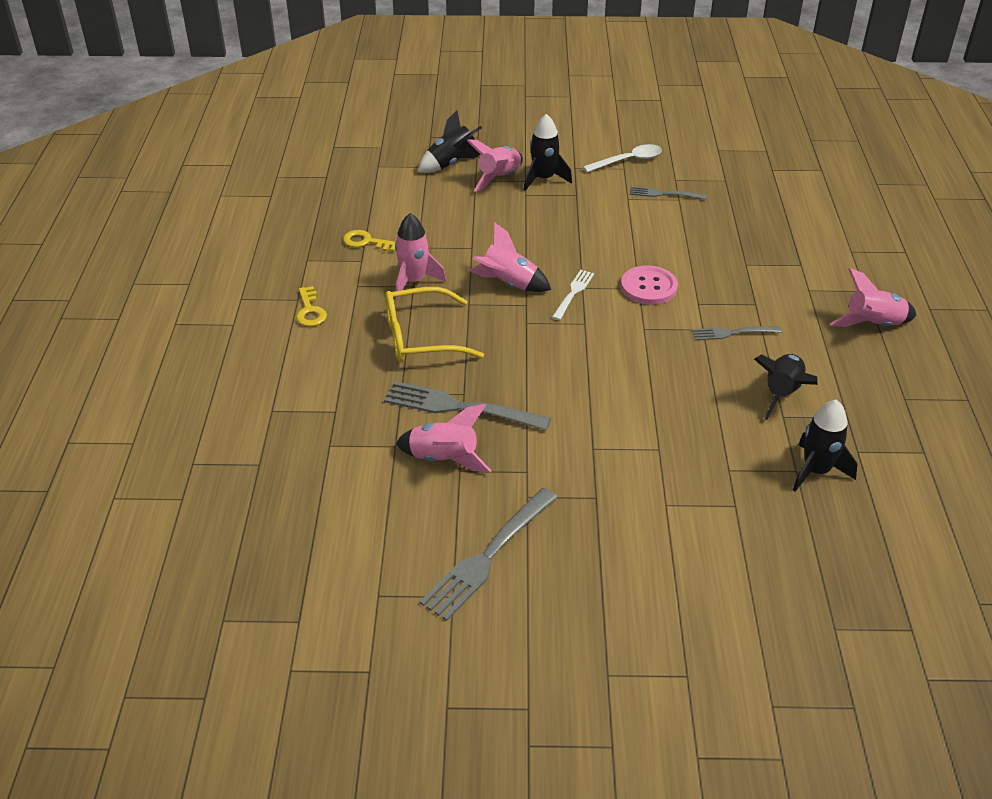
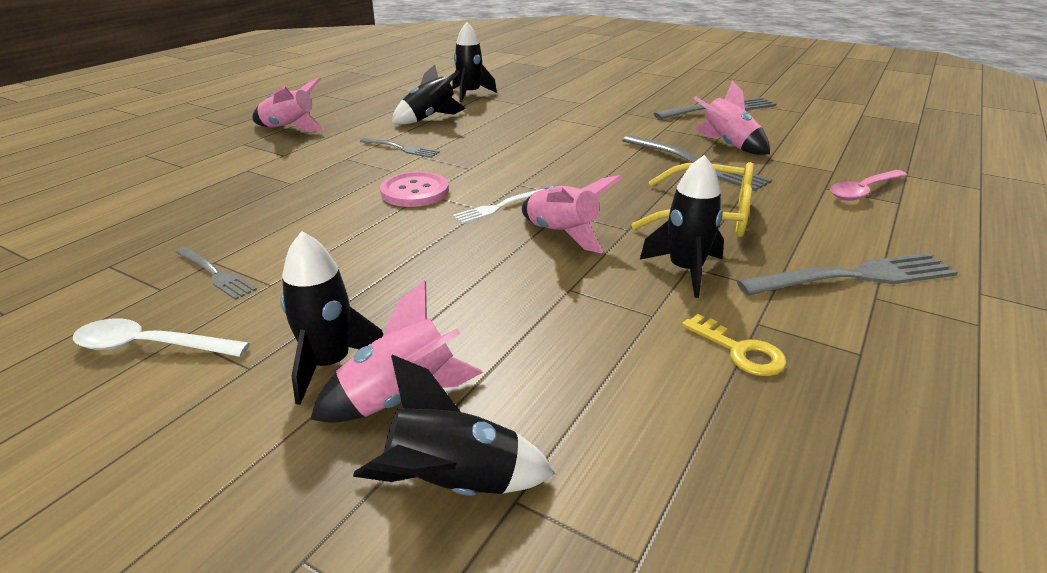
camera: 150 degrees left, 10 degrees down
yellow key [296,286,327,327] -> grey fork [737,253,958,296]
pink rocket [395,213,446,299] -> black rocket [640,155,724,298]
none -> pink spoon [830,170,907,201]

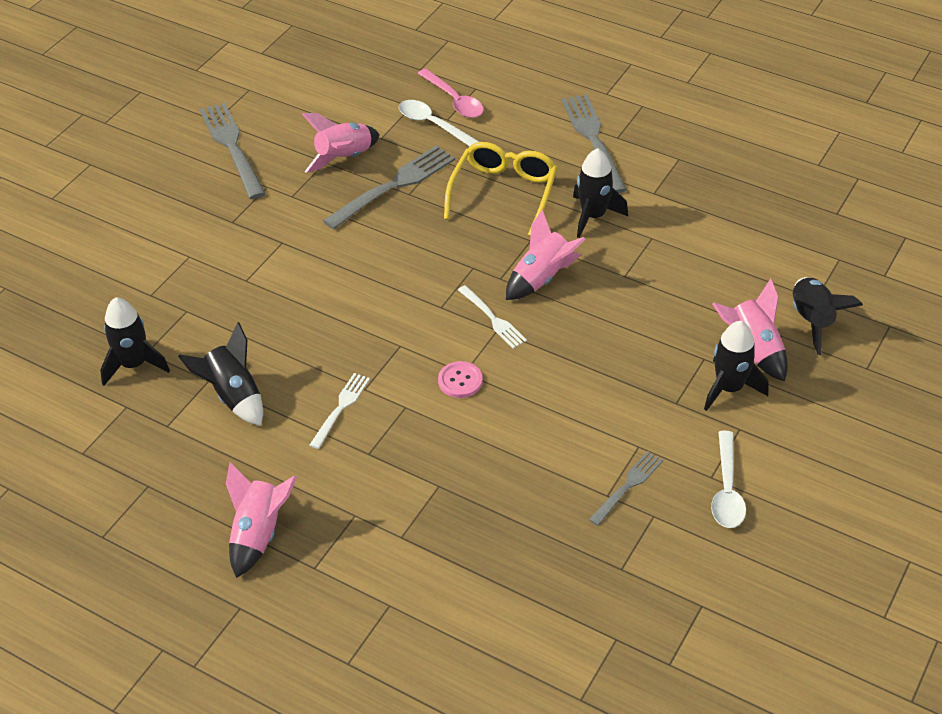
camera: 90 degrees left, 15 degrees up
grey fork [360,138,440,158] -> white fork [310,373,370,449]
pink button [380,172,449,207] -> pink button [438,361,482,398], size x0.66
yellow key [682,314,787,376] -> none
none -> white spoon [399,100,479,146]

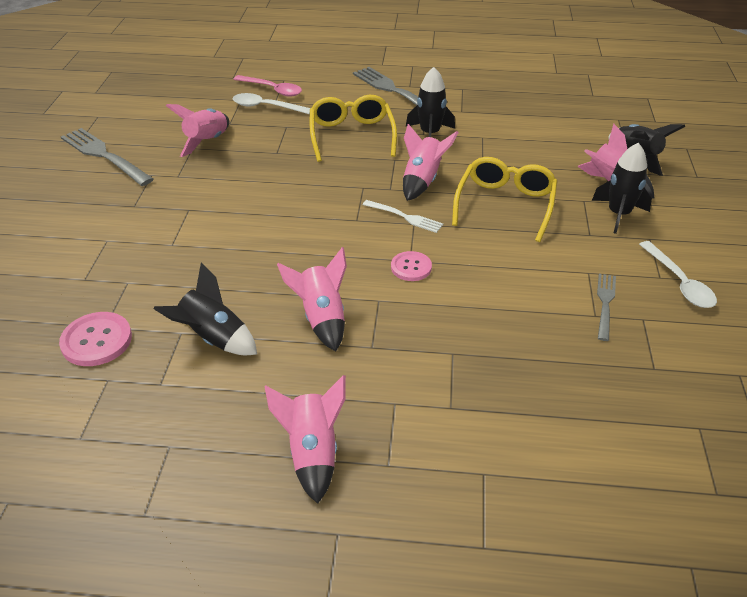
camera: 25 degrees left, 5 degrees down
black rocket [100,297,170,386] -> pink button [59,312,132,366]
white fork [310,373,370,449] -> pink rocket [277,247,347,351]
grey fork [323,145,455,229] -> none
none -> yellow glasses [452,157,557,242]

